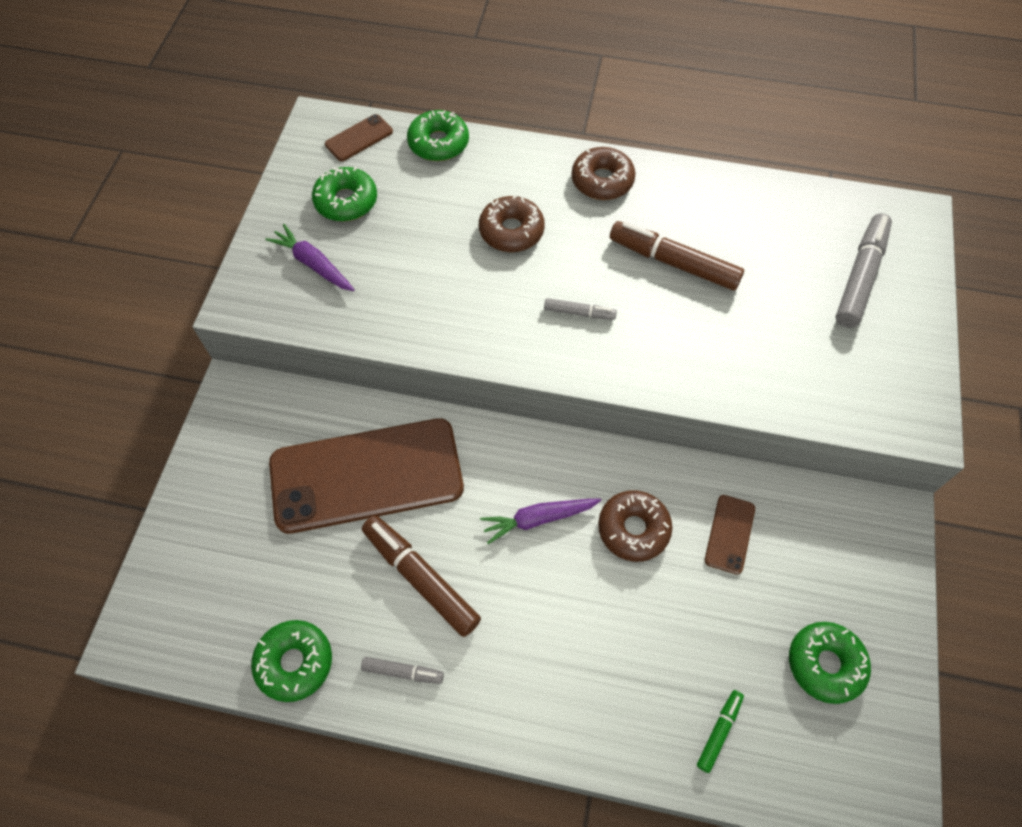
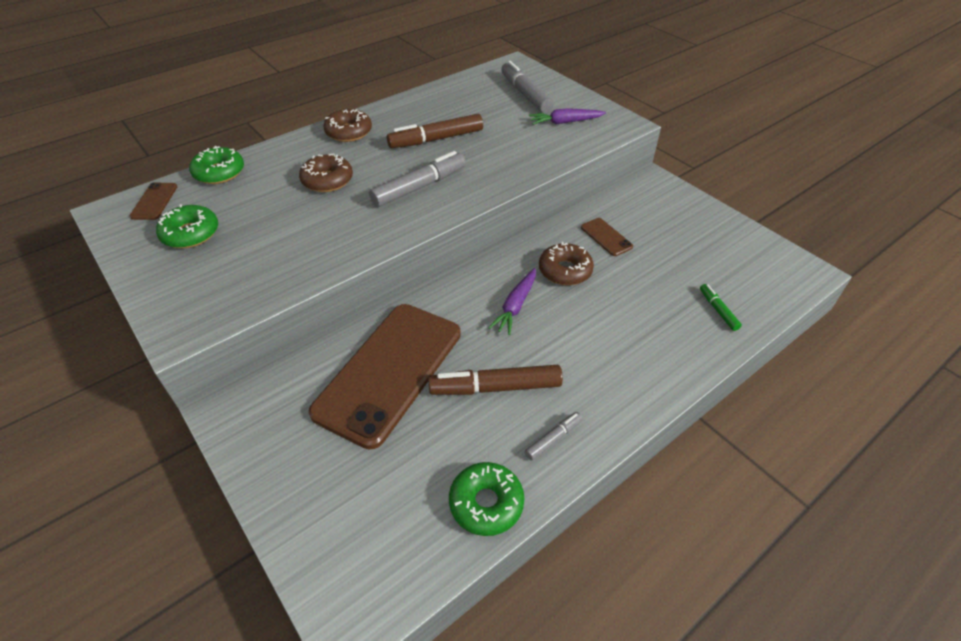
camera: 50 degrees left, 15 degrees down
purple carrot [265,224,355,291] -> purple carrot moved to [529,108,606,125]
grey marker [544,298,617,320] -> grey marker [369,151,466,207], size x1.96
green donut [789,622,871,704] -> none

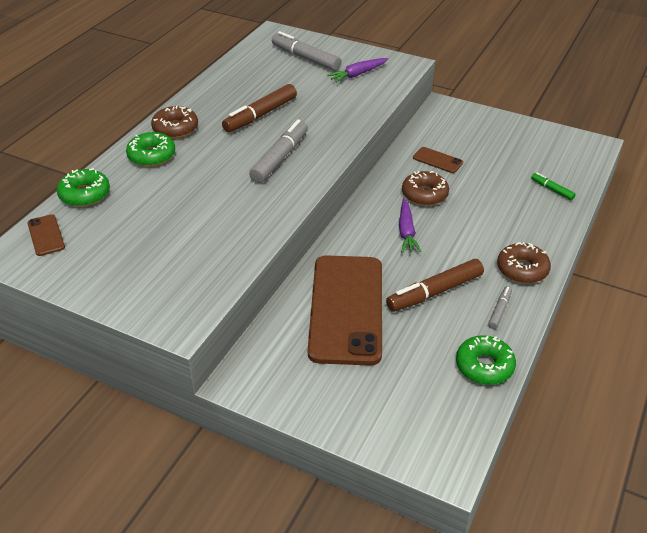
camera: 25 degrees left, 5 degrees down
green donut [156,204,218,248] -> green donut moved to [126,132,175,167]
brown donut [299,154,353,192] -> brown donut moved to [497,242,551,283]

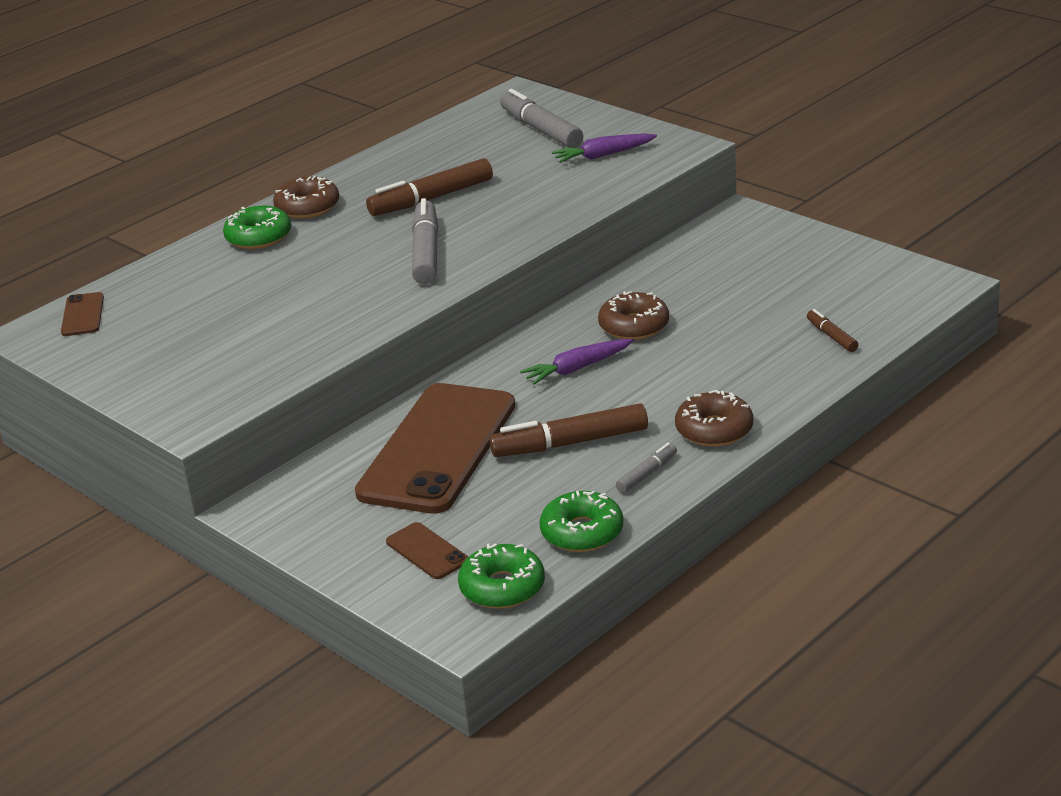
camera: 20 degrees right, 10 degrees down
green donut [57,168,110,207] -> green donut moved to [458,543,545,609]
grey marker [249,119,308,183] -> grey marker turned 45 degrees counterclockwise [412,198,438,284]
purple carrot [399,198,421,253] -> purple carrot turned 45 degrees clockwise [520,338,634,385]
brown phone [413,147,463,173] -> brown phone moved to [386,522,468,579]
green marker [531,173,576,200] -> brown marker [807,309,858,352]

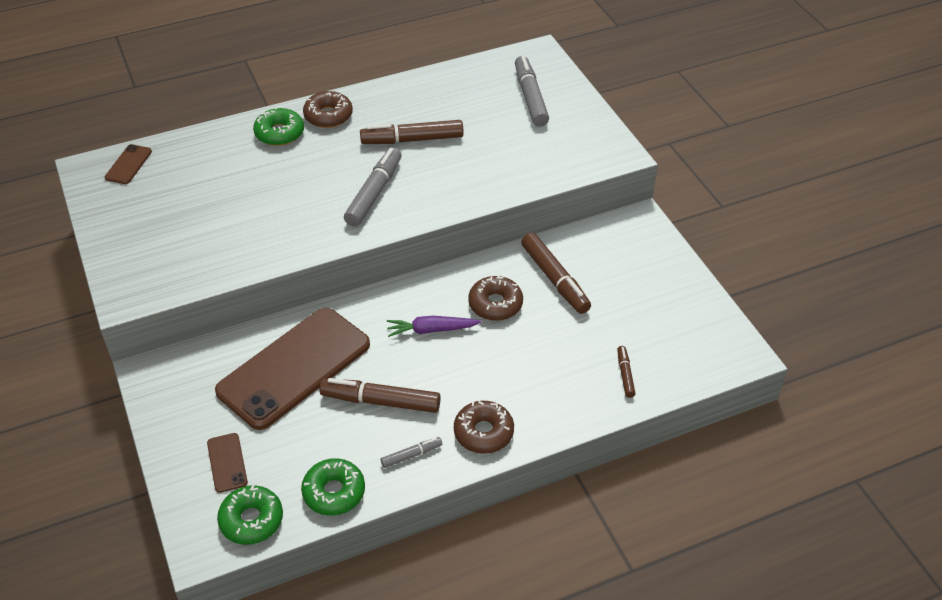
camera: 20 degrees right, 15 degrees up
purple carrot [552,134,657,163] -> none
none -> brown marker [521,233,591,314]

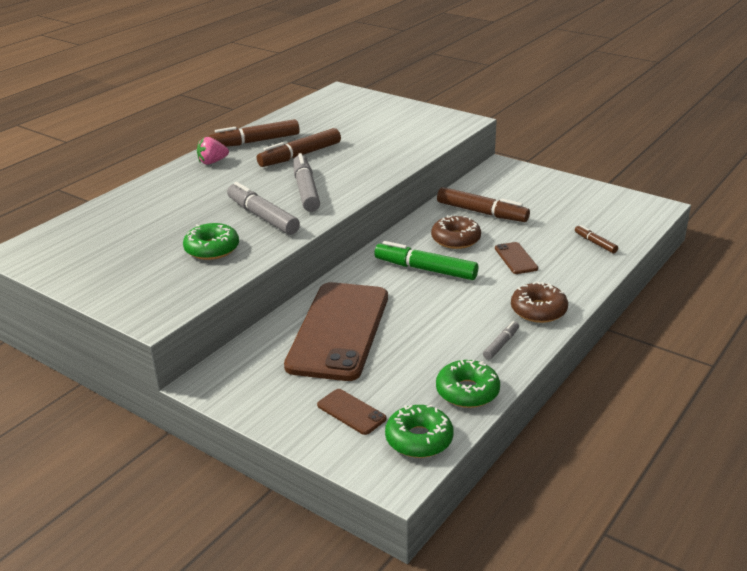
camera: 30 degrees left, 15 degrees down
brown phone [105,144,152,184] -> brown phone moved to [495,242,538,274]
green donut [253,106,304,146] -> green donut moved to [183,223,239,260]
brown donut [303,91,353,128] -> pink strawberry [197,137,229,165]
brown marker [319,378,441,413] -> brown marker moved to [209,119,300,147]
purple carrot [387,316,481,337] -> green marker [374,241,478,280]
grey marker [515,56,549,127] -> grey marker moved to [227,182,300,235]

